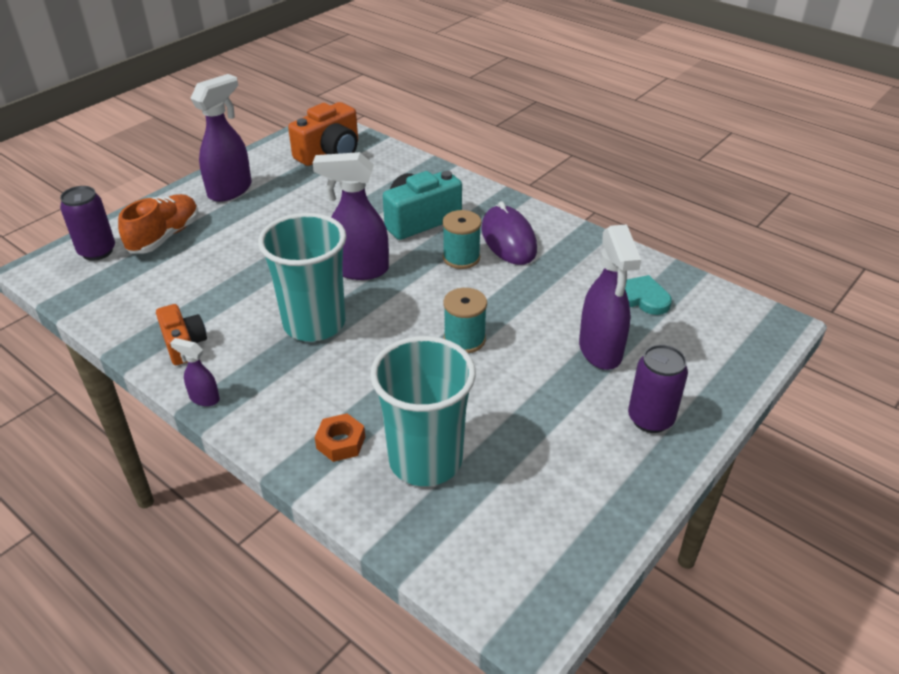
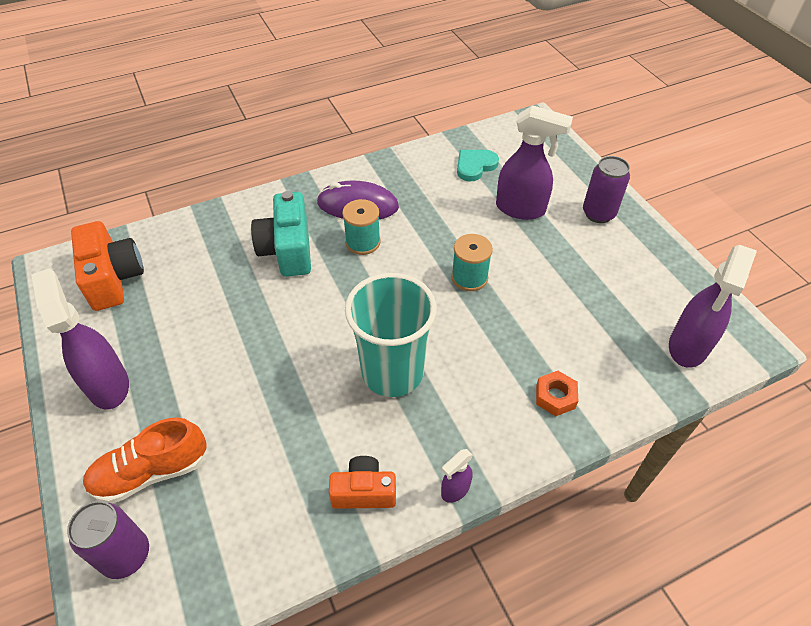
camera: 65 degrees left, 10 degrees up
orange shoe [118,194,199,253] -> orange shoe turned 75 degrees counterclockwise [83,418,207,503]
purple spray bottle [313,152,389,280] -> purple spray bottle moved to [669,245,757,368]
turquoise cup [370,336,476,486] -> none

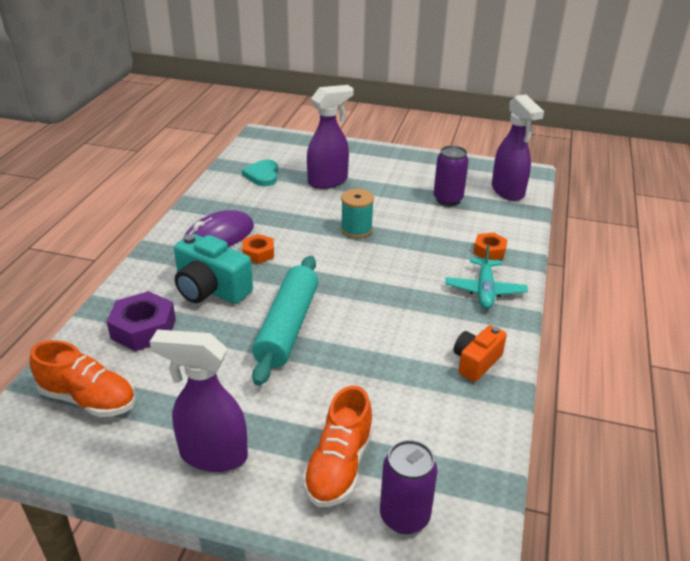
camera: 50 degrees left, 15 degrees down
orange camera [71,221,144,311] -> orange shoe [30,340,135,417]
turquoise spool [342,199,381,255] -> orange nut [242,234,274,264]
turquoise cup [345,273,437,397] -> none
purple spray bottle [441,449,473,503] -> none
purple can [583,156,630,223] -> purple can moved to [434,146,469,206]
none -> purple nut [107,291,176,351]
none -> turquoise rolling pin [252,256,318,386]
none -> turquoise plane [445,245,528,309]

